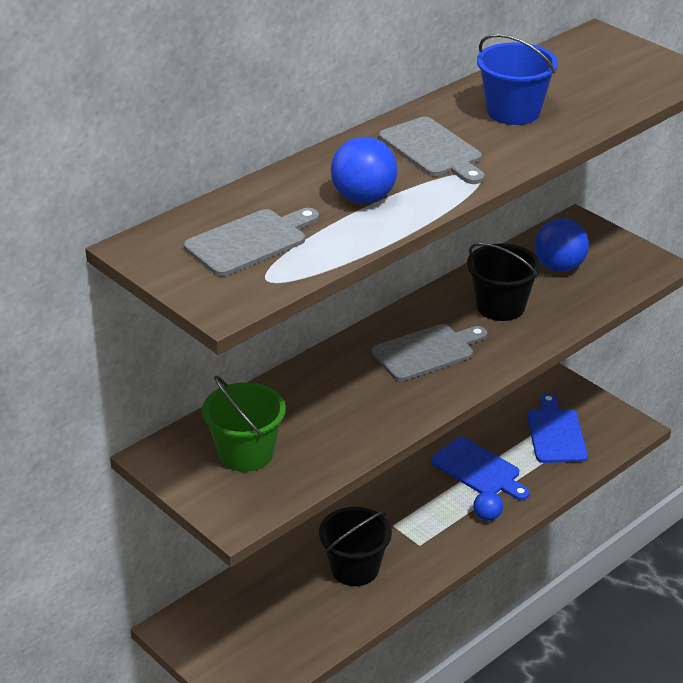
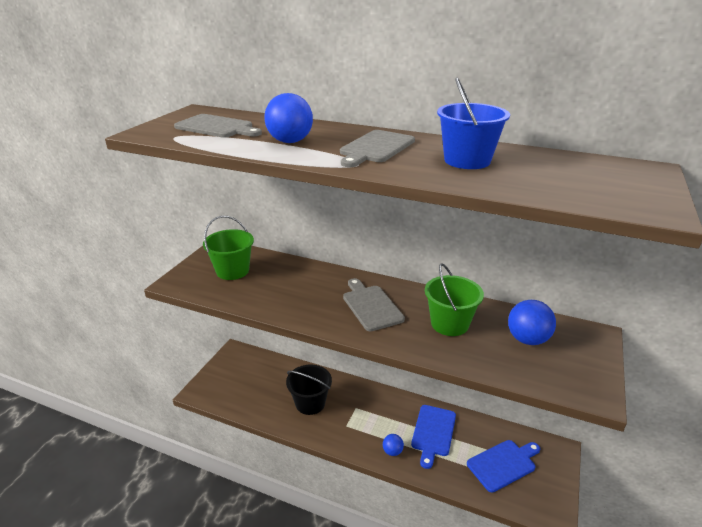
camera: 65 degrees right, 5 degrees down
grey cutting board [372,324,487,381] -> grey cutting board turned 150 degrees counterclockwise [343,278,405,331]
black bucket [467,243,541,321] -> green bucket [425,263,484,336]

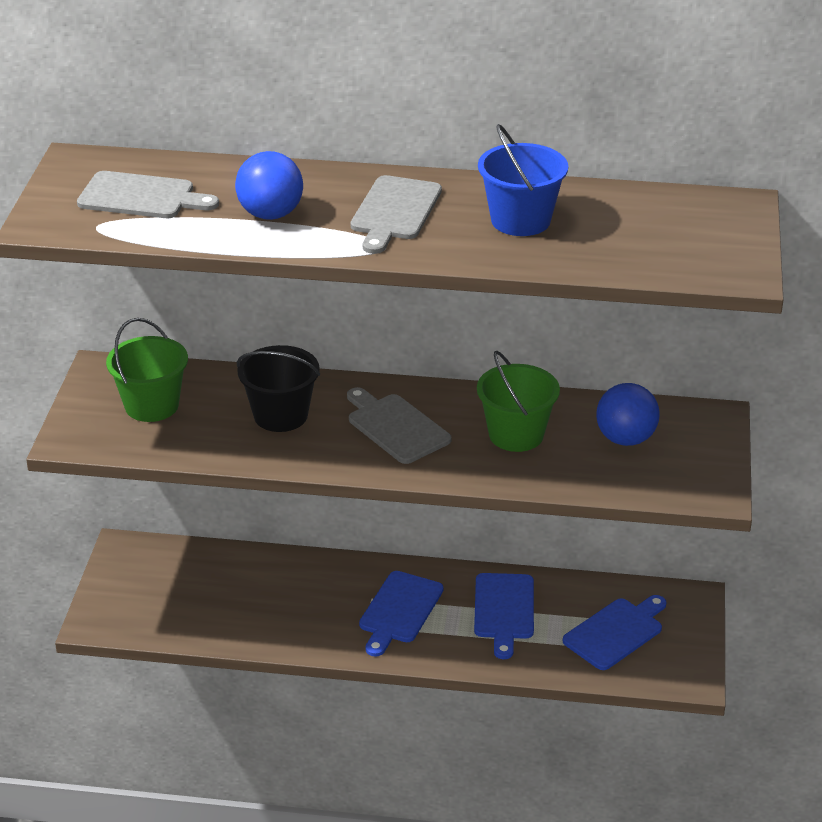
camera: 15 degrees left, 5 degrees up
black bucket [286,364,332,415] -> black bucket moved to [237,345,320,432]
blue ball [383,434,404,456] -> none
none -> blue cutting board [359,571,444,657]

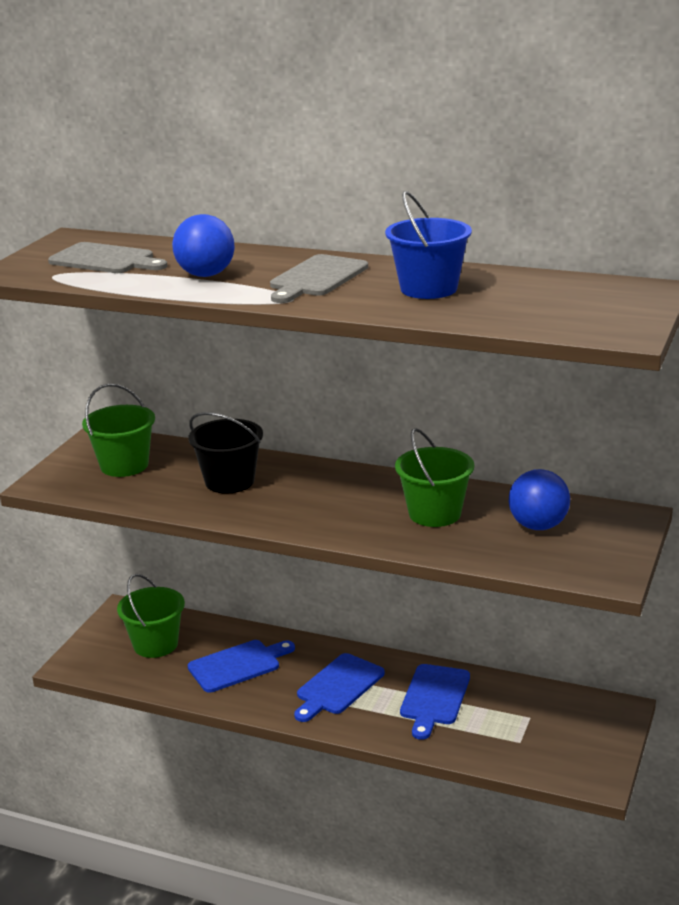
camera: 15 degrees right, 10 degrees down
grey cutting board [347,387,451,464] -> none
blue cutting board [563,595,667,670] -> blue cutting board moved to [188,640,295,693]
none -> green bucket [117,574,185,658]

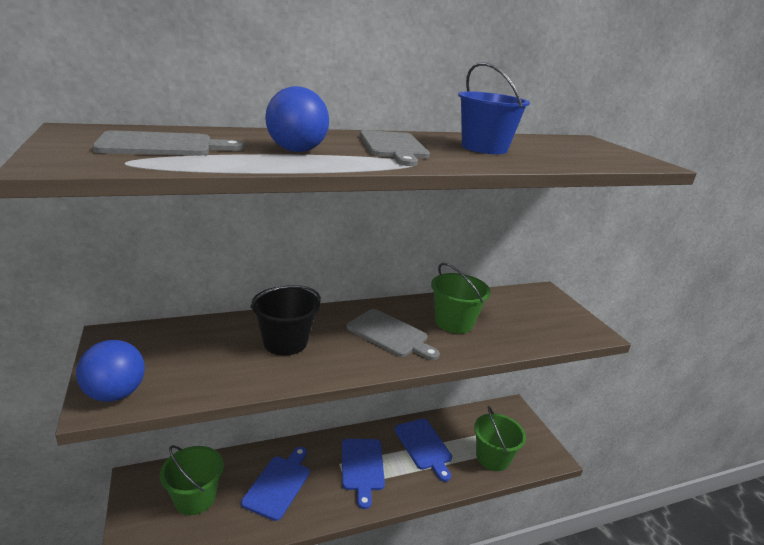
camera: 45 degrees left, 0 degrees up
green bucket [82,384,155,477] -> green bucket moved to [474,406,526,471]
blue ball [509,469,570,530] -> blue ball moved to [76,340,145,402]
none -> grey cutting board [346,309,440,360]

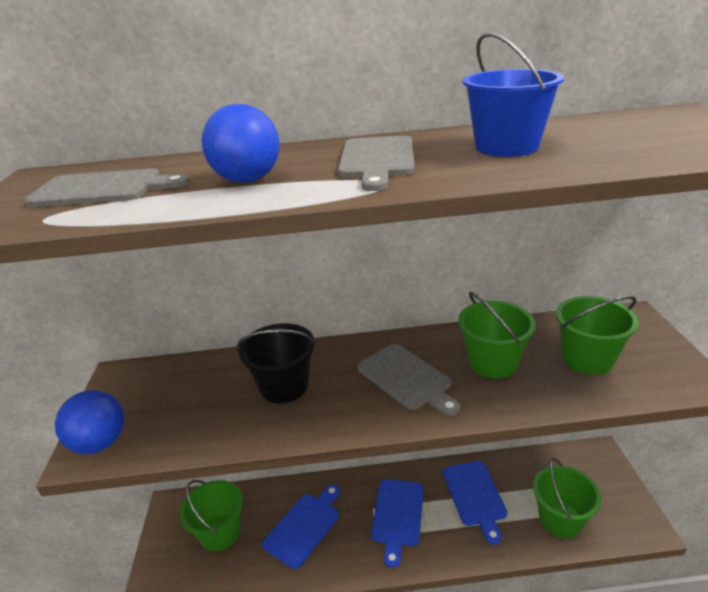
camera: 20 degrees right, 5 degrees up
none -> green bucket [556,296,639,375]

